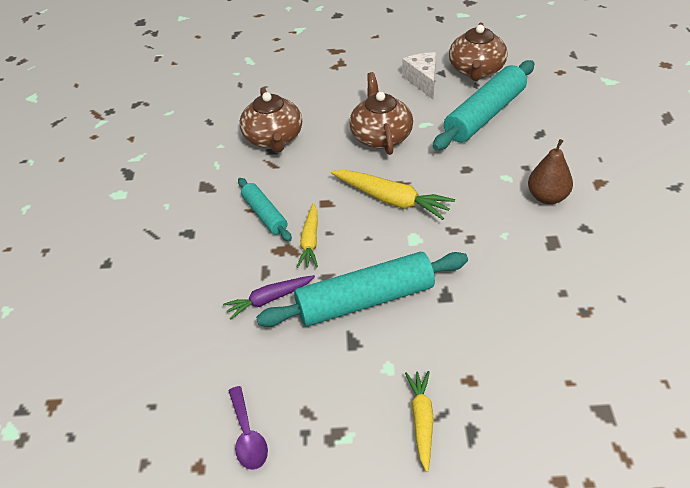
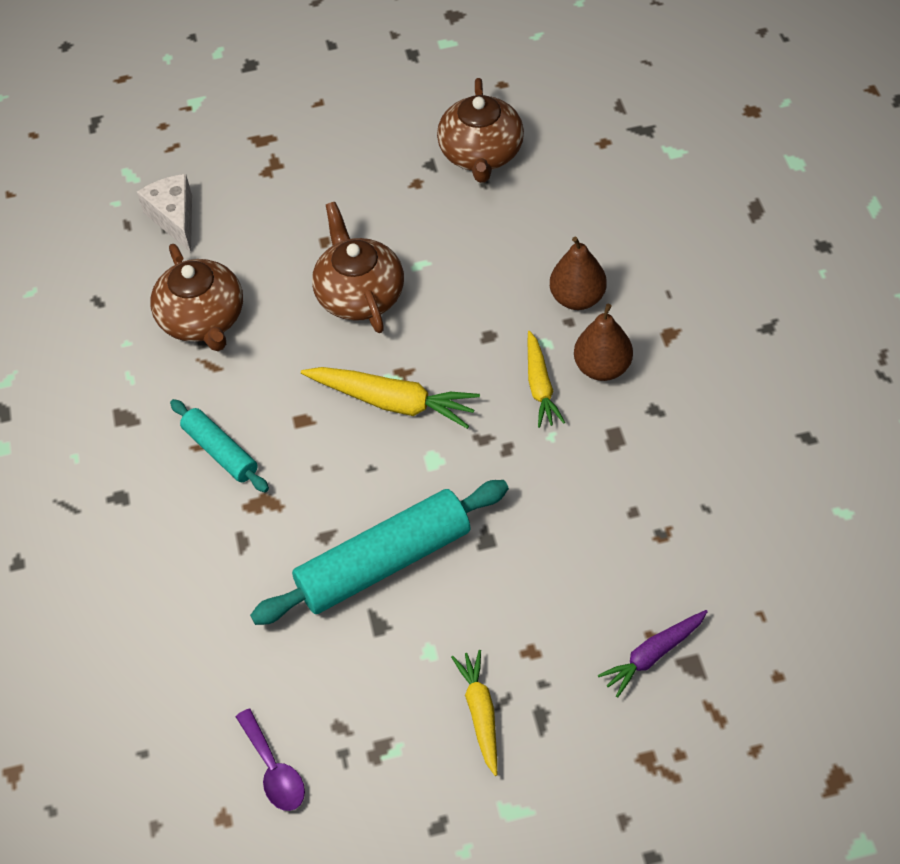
camera: 10 degrees left, 10 degrees up
purple carrot [223,275,315,319] -> purple carrot moved to [598,610,708,698]
yellow carrot [297,203,318,268] -> yellow carrot moved to [528,331,565,428]
white cheese [403,52,436,99] -> white cheese moved to [137,174,192,252]
turquoise rolling pin [433,60,534,150] -> none
none -> brown pear [550,237,607,310]

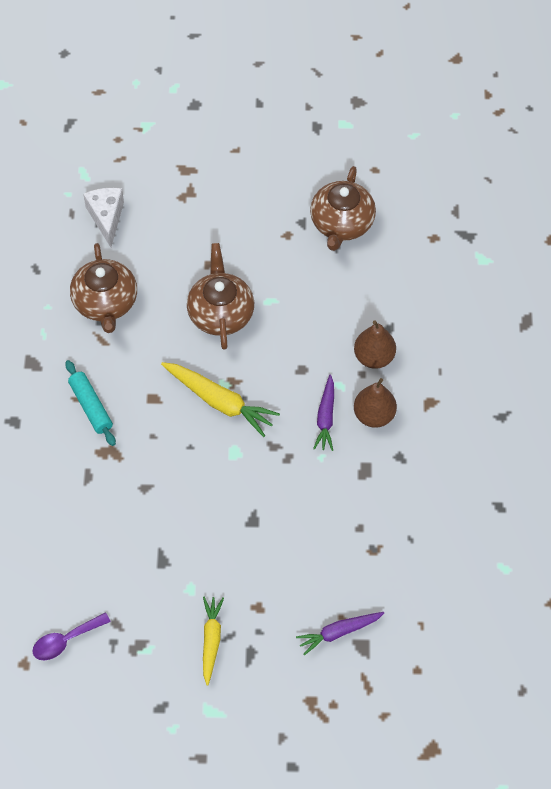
camera: 10 degrees right, 5 degrees up
purple spoon [236,709,305,811] -> purple spoon turned 75 degrees clockwise [32,612,111,660]
turquoise rolling pin [250,480,509,625] -> none
yellow carrot [528,331,565,428] -> purple carrot [313,374,334,451]

